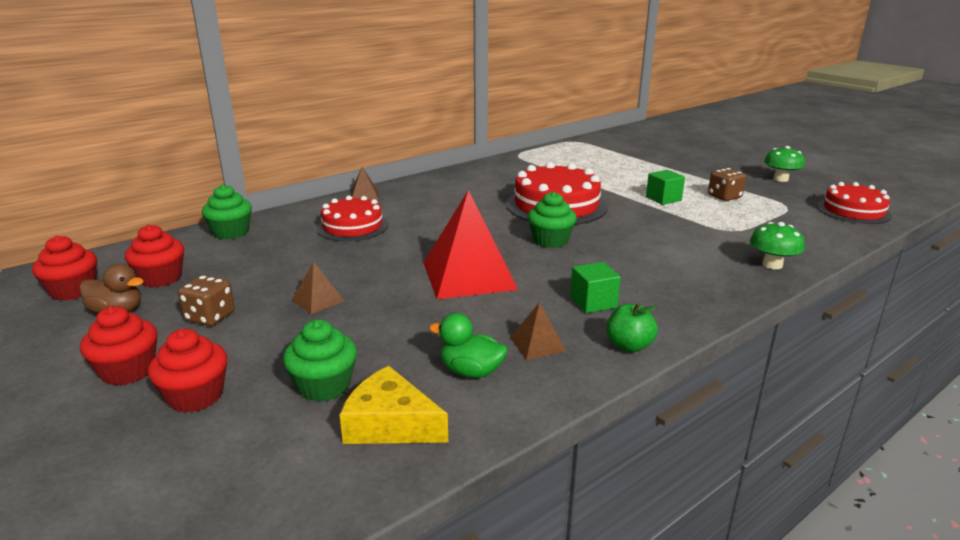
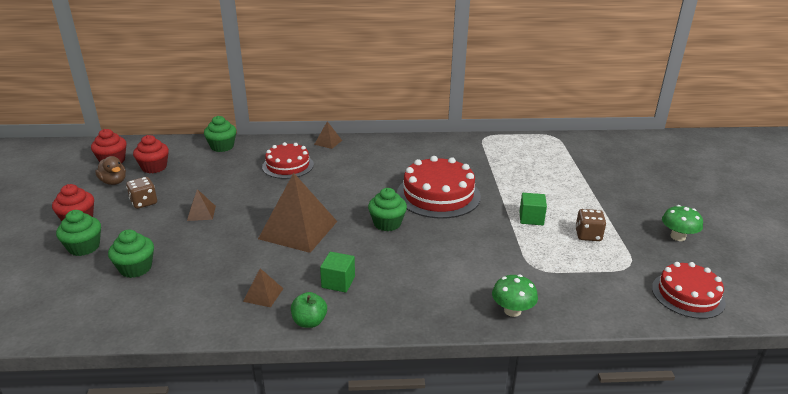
camera: 35 degrees right, 5 degrees up
red cupcake [148,329,227,413] -> green cupcake [56,210,101,256]
yellow cheese [340,366,448,444] -> none
red pyramid [424,190,518,299] -> brown pyramid [258,173,337,253]
green duck [429,313,508,378] -> none

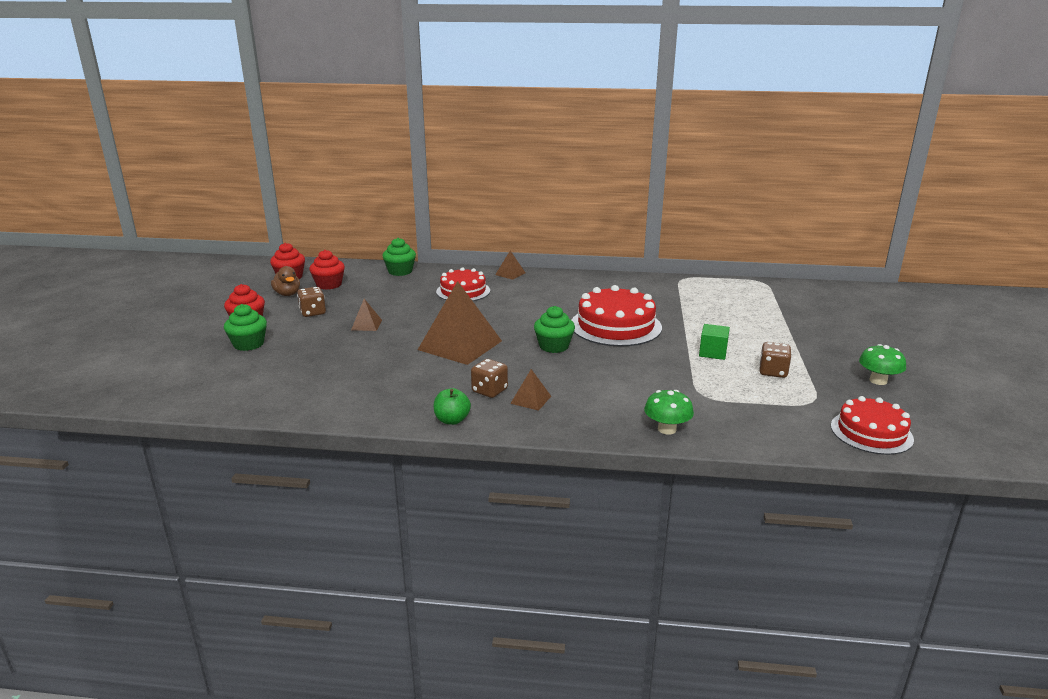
camera: 10 degrees right, 5 degrees down
green cupcake [108,229,154,278] -> none
brown pyramid [243,268,284,307] -> brown pyramid moved to [510,369,551,411]
green cube [320,252,355,293] -> brown dice [471,359,508,398]

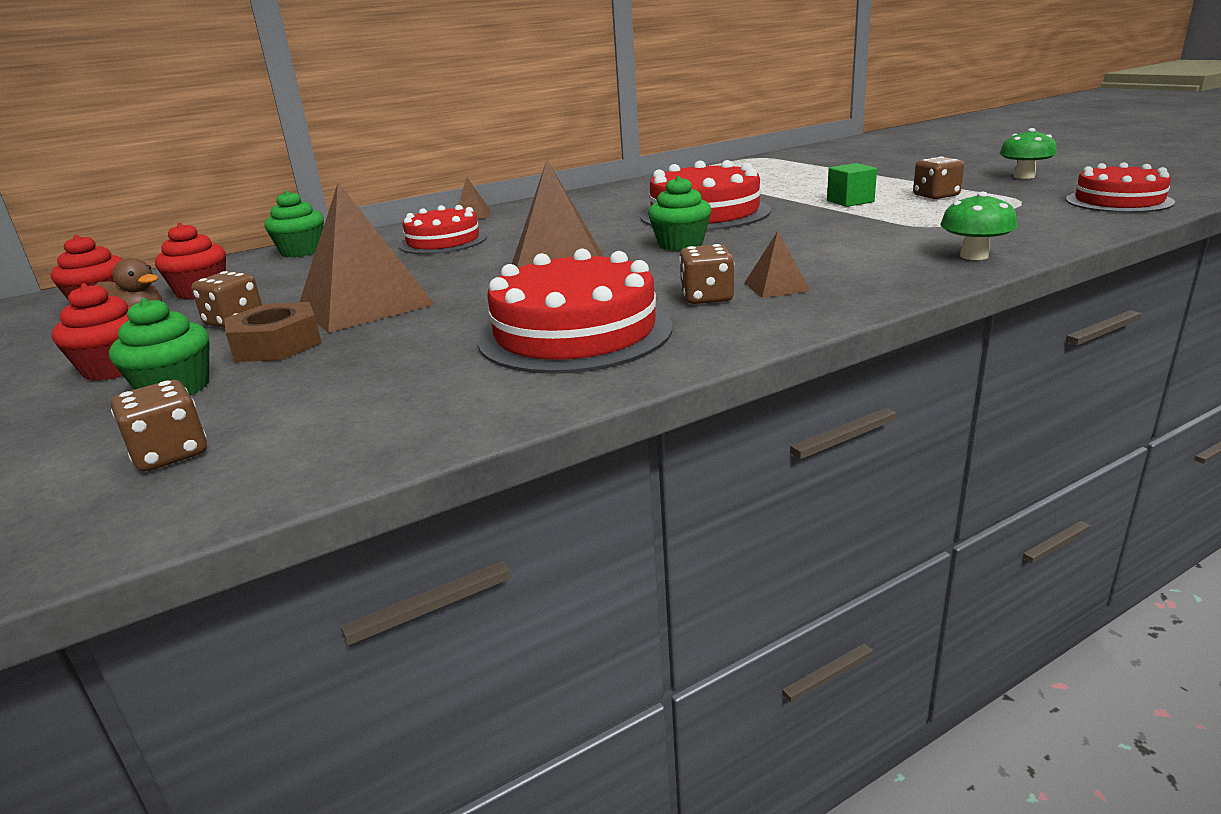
camera: 35 degrees left, 0 degrees up
brown pyramid [351,299,382,331] -> brown pyramid [300,183,435,333], size x2.24
green apple [434,388,471,425] -> none
none -> brown dice [111,380,207,471]
none -> brown nut [224,302,322,362]
none -> red cake [478,249,673,374]

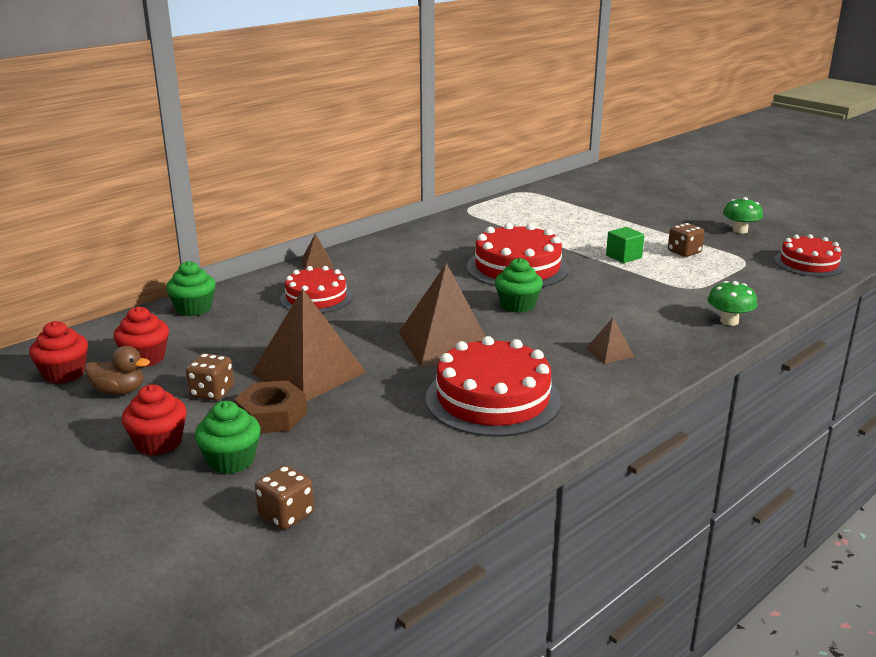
camera: 15 degrees left, 0 degrees up
brown dice [679,244,734,304] -> none

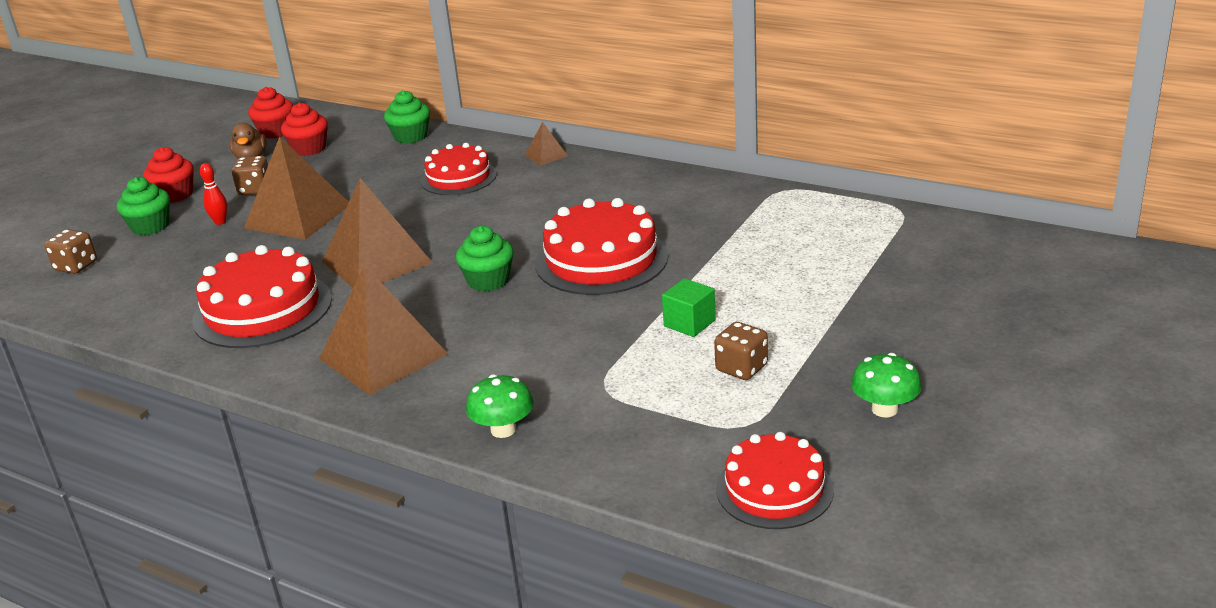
camera: 75 degrees right, 5 degrees up
brown nut [234,380,307,433] -> red bowling pin [200,163,227,225]
brown pyramid [586,318,634,364] -> brown pyramid [319,264,448,395], size x2.24

